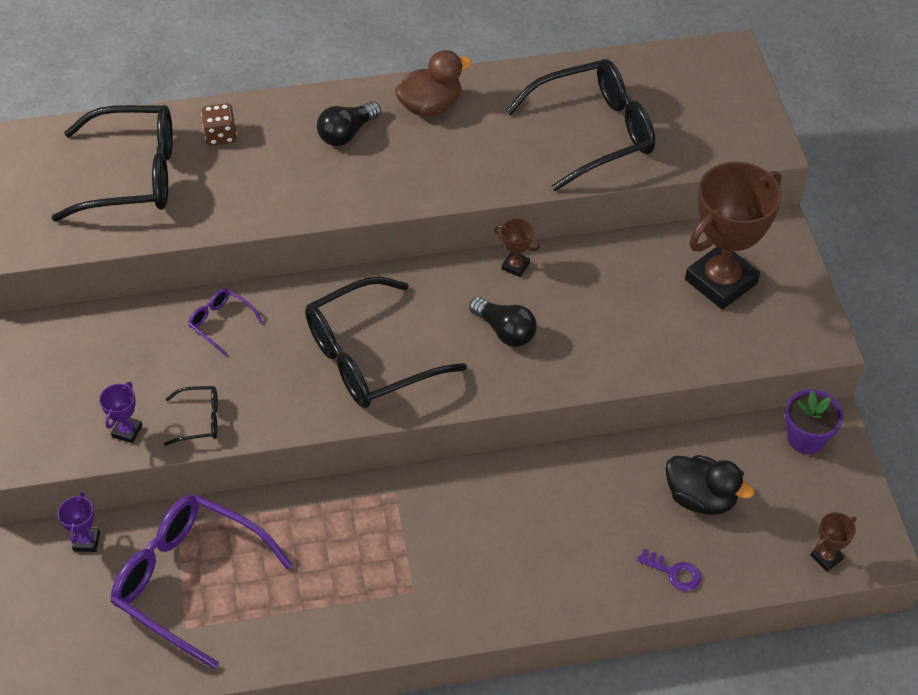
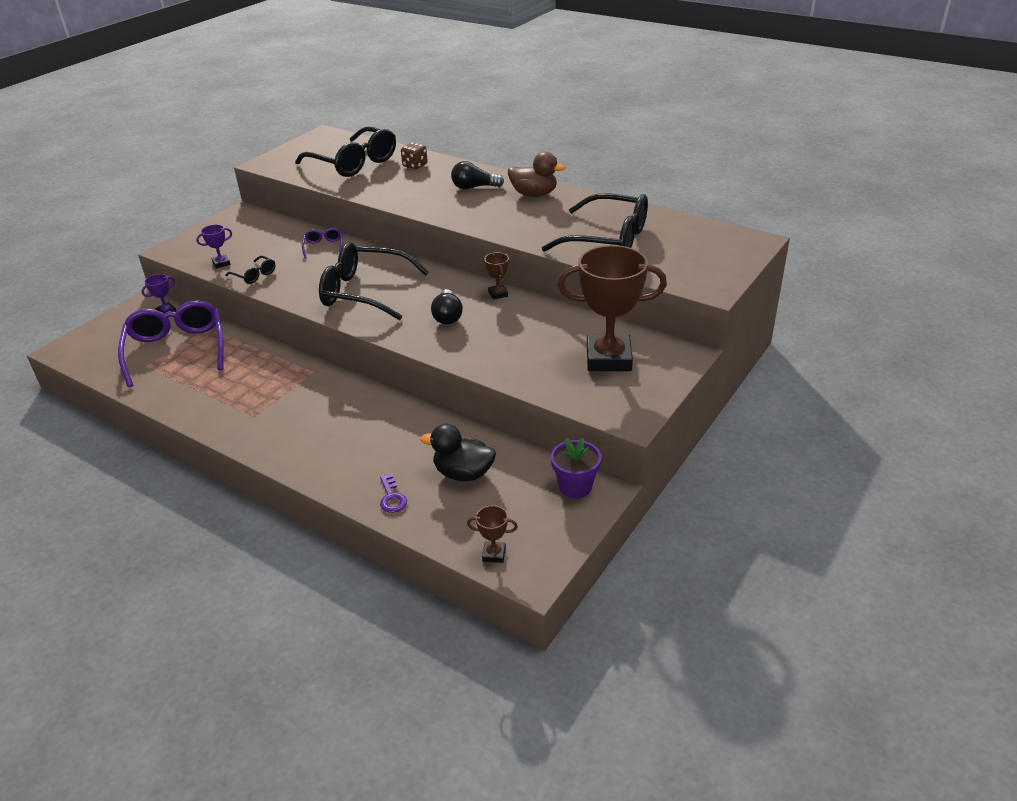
camera: 45 degrees right, 15 degrees down
black duck [665,455,754,515] -> black duck turned 120 degrees clockwise [420,424,496,481]

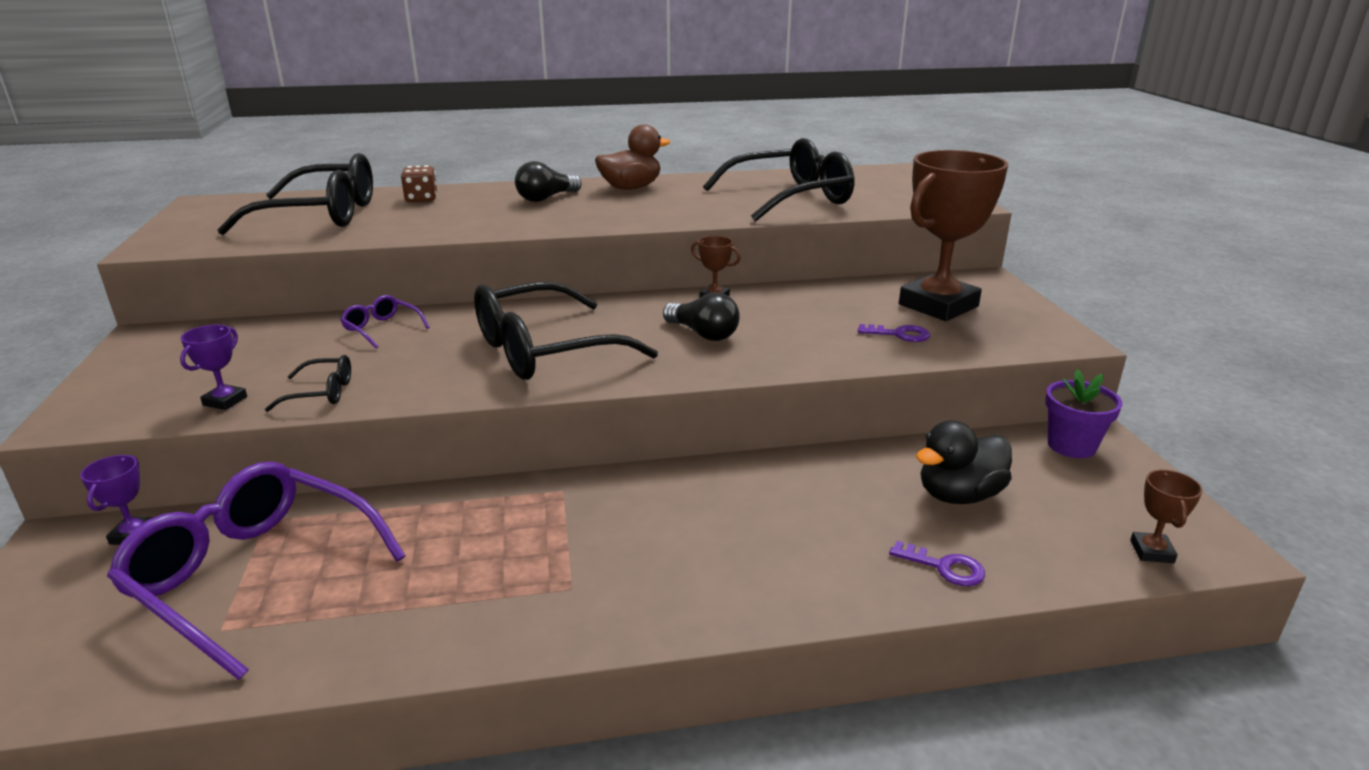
camera: 45 degrees left, 10 degrees down
brown trophy [467,505,518,563] -> brown trophy turned 45 degrees counterclockwise [1130,470,1203,563]
none -> purple key [858,324,930,342]

